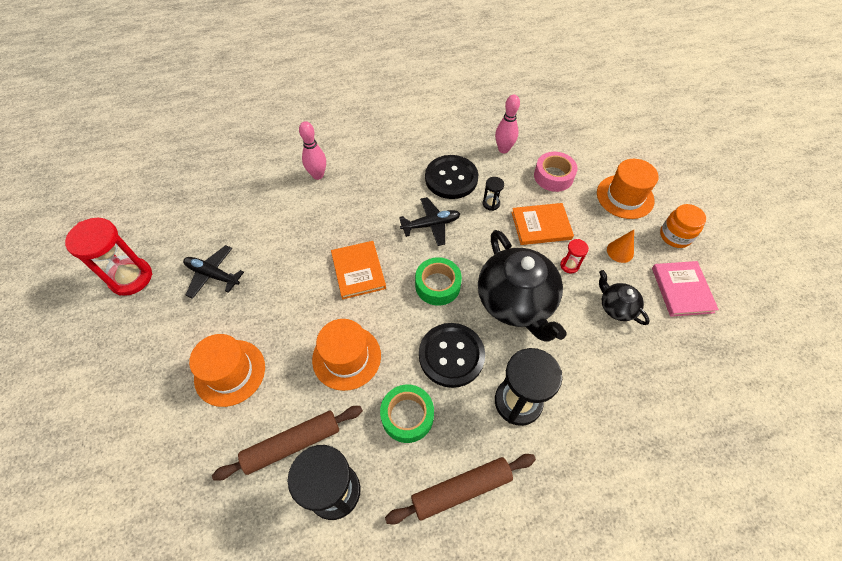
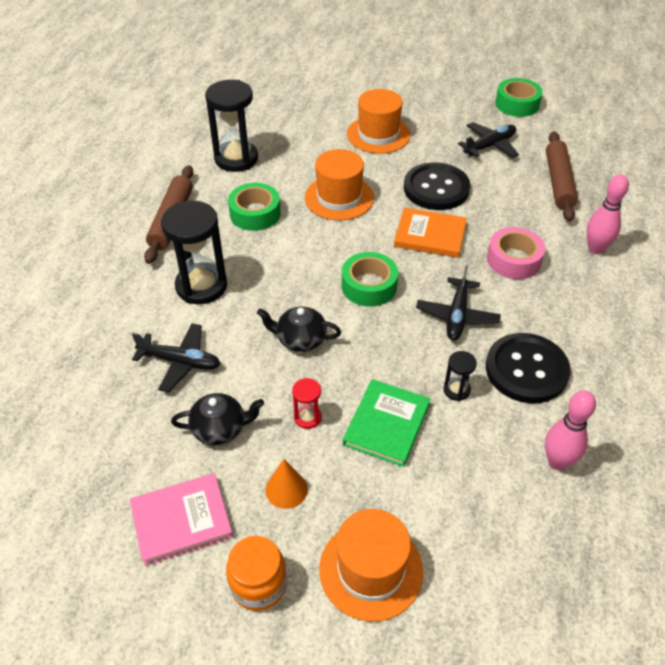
camera: 120 degrees right, 10 degrees down
red hourglass [65,218,152,296] -> green tape [495,78,543,117]
brown rolling pin [212,406,363,481] -> brown rolling pin moved to [546,132,578,222]
black button [419,323,485,388] -> black button moved to [404,162,471,210]
black teapot [478,230,567,342] -> black teapot [257,306,341,352], size x0.48
orange book [511,203,574,245] -> green book [343,379,431,467]
pink tape [534,152,578,192] -> pink tape moved to [487,227,545,279]
pink book [652,261,719,317] -> pink book turned 45 degrees counterclockwise [130,473,233,566]
none -> black plane [132,323,221,392]

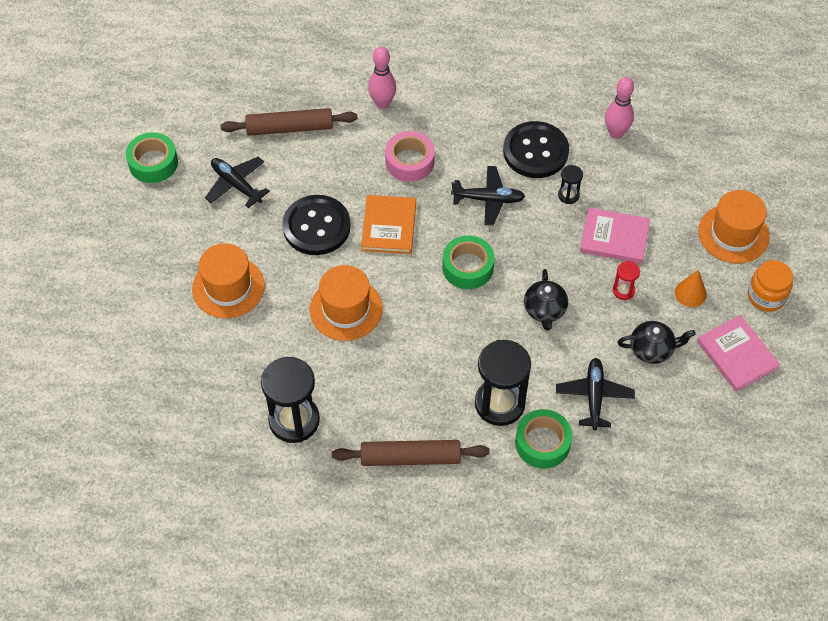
camera: 100 degrees left, 10 degrees up
black teapot [171,393,264,445] -> black teapot turned 105 degrees clockwise [618,321,695,364]
green tape [228,183,281,231] -> green tape moved to [515,409,572,469]
green book [343,379,431,467] -> pink book [580,207,650,264]

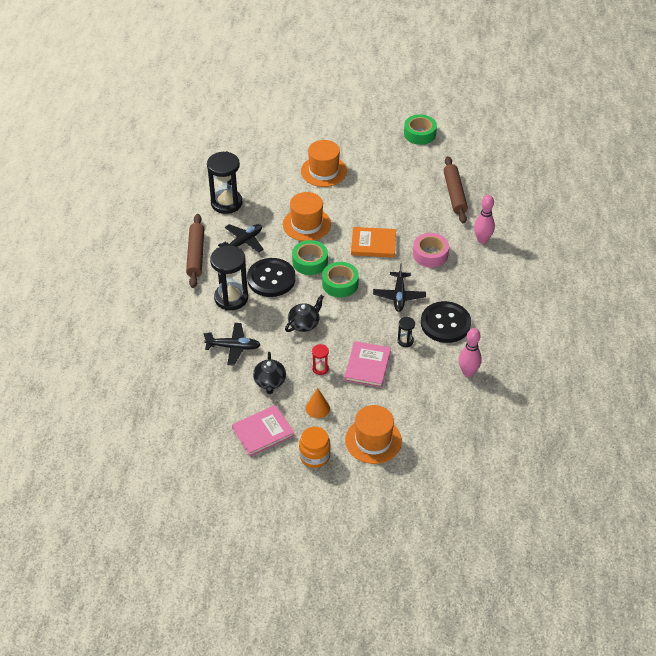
camera: 90 degrees right, 10 degrees down
black plane [205,157,270,208] -> black plane moved to [218,224,264,253]
black button [282,195,351,255] -> black button moved to [247,258,296,297]
green tape [515,409,572,469] -> green tape moved to [292,240,328,275]
black teapot [524,269,568,330] -> black teapot turned 135 degrees clockwise [285,295,324,332]

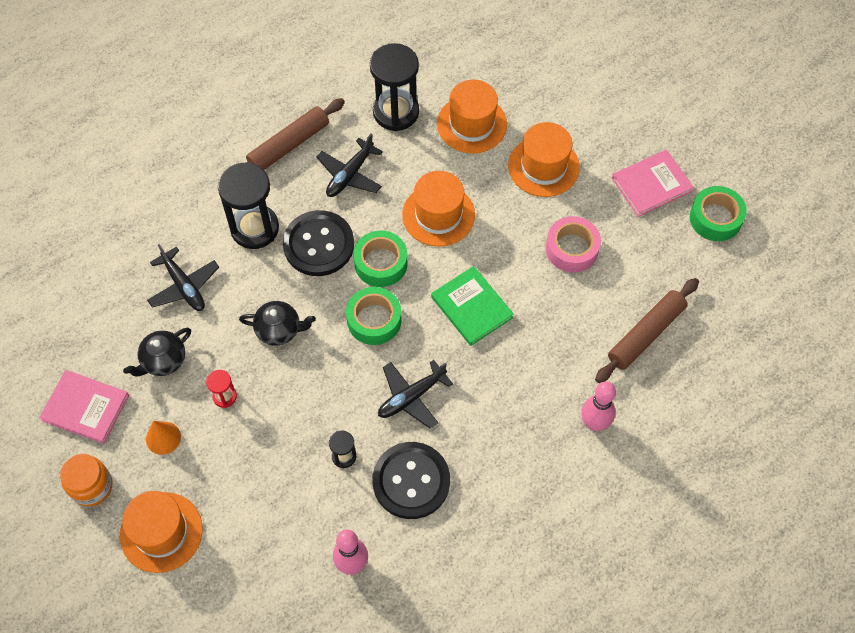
camera: 50 degrees right, 15 degrees up
black plane [218,224,264,253] -> black plane turned 120 degrees clockwise [316,133,383,197]
pink book [344,341,391,388] -> pink book moved to [612,150,694,217]
orange book [351,227,396,258] -> green book [431,266,514,346]
pink tape [413,233,449,267] -> pink tape moved to [546,216,601,273]
none -> orange hat [437,79,507,153]

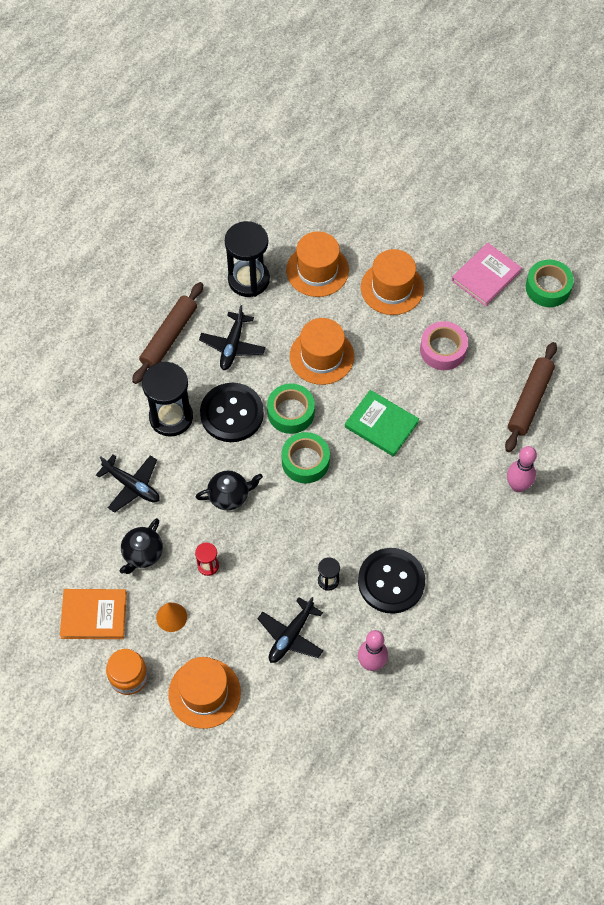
camera: 20 degrees left, 0 degrees up
pink book [39,370,129,444] -> orange book [60,589,127,639]
black plane [378,360,453,429] -> black plane moved to [257,597,324,663]

